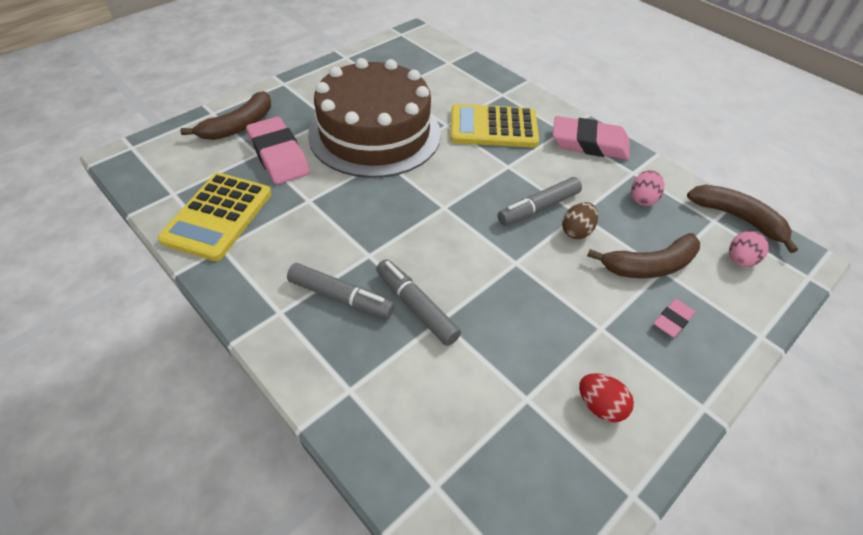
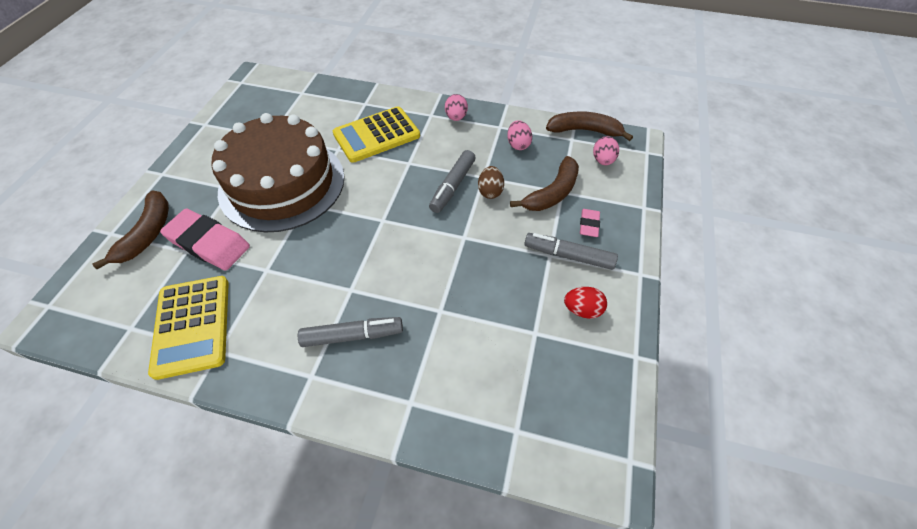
camera: 30 degrees left, 5 degrees up
grey marker [376,259,461,346] -> grey marker moved to [524,233,618,270]
pink eraser [553,116,630,160] -> pink egg [445,94,468,121]

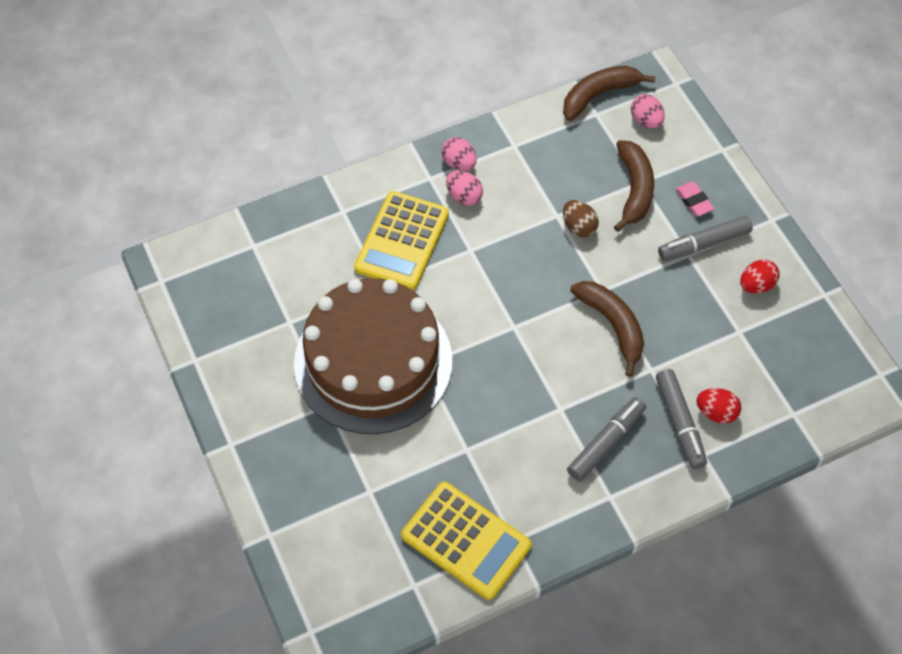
camera: 40 degrees left, 5 degrees up
brown banana [92,191,169,269] -> brown banana moved to [570,281,644,377]
pink eraser [160,209,250,270] -> none
grey marker [429,150,476,213] -> grey marker moved to [656,369,707,469]
pink egg [507,120,532,150] -> pink egg moved to [446,171,483,206]
none -> red egg [696,388,741,424]

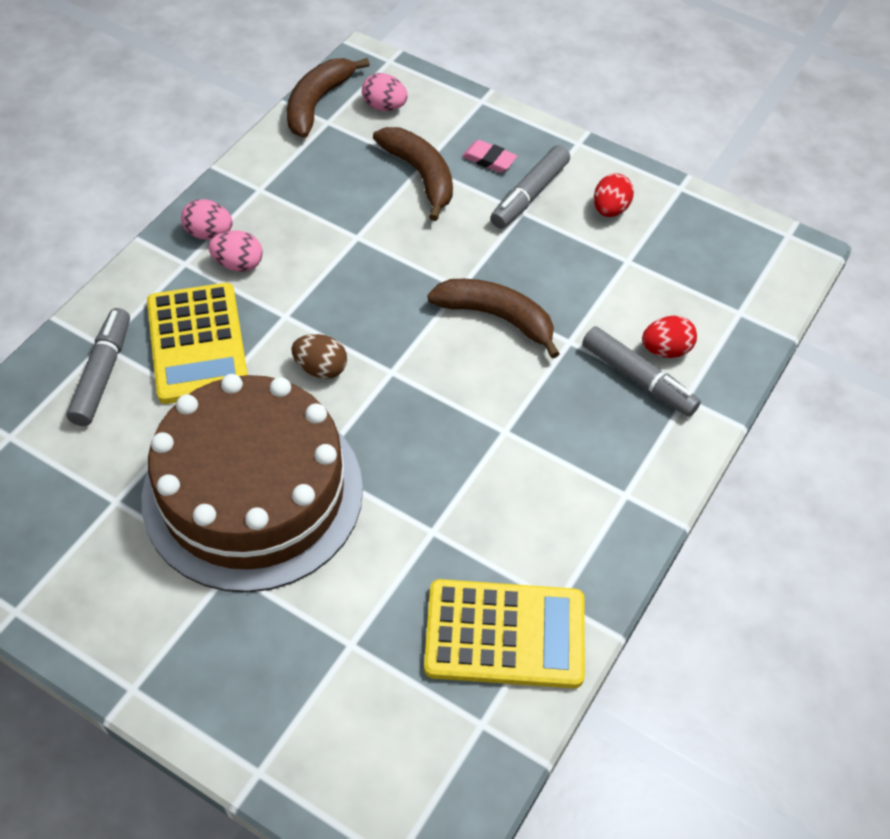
camera: 35 degrees left, 5 degrees down
brown egg [563,200,599,237] -> brown egg moved to [291,334,347,379]
grey marker [567,397,646,482] -> grey marker moved to [66,308,130,426]

